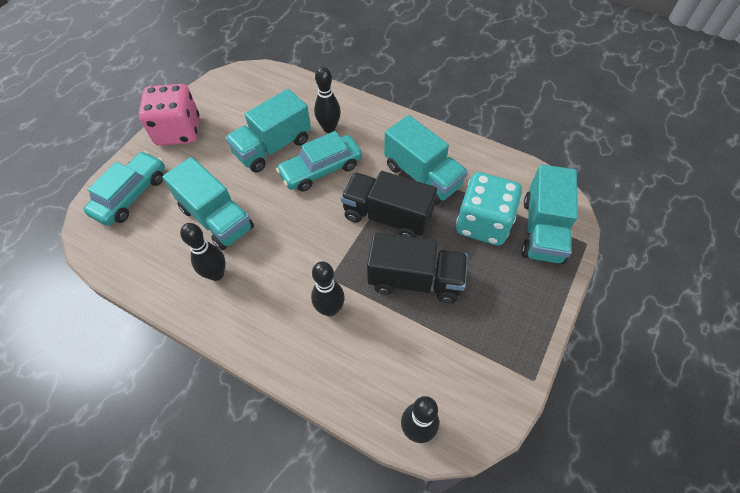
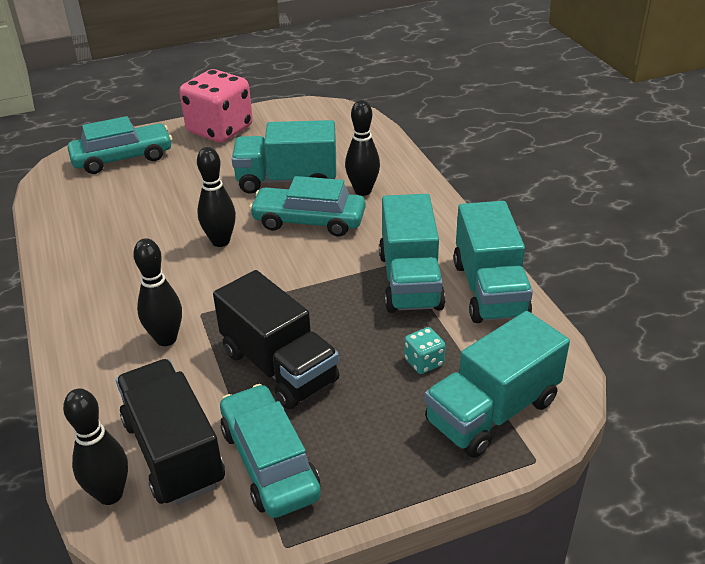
camera: 40 degrees right, 20 degrees down
turquoise truck [162,157,254,250] -> turquoise truck moved to [453,201,533,323]
black bowling pin [180,223,226,281] -> black bowling pin moved to [197,147,236,247]
black truck [341,171,437,238] -> black truck moved to [116,359,225,505]
turquoise dice [456,172,522,246] -> turquoise dice [404,327,446,374], size x0.42
none -> turquoise car [220,384,321,518]

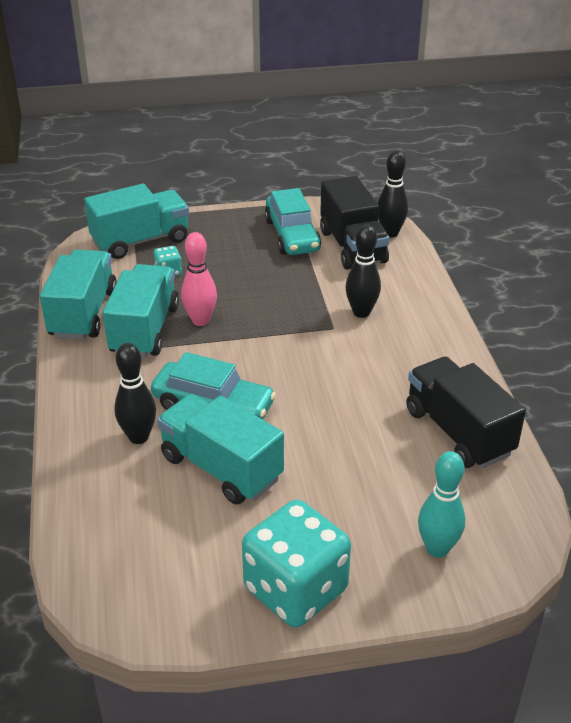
camera: 170 degrees left, 0 degrees up
turquoise car [68,116,172,174] -> turquoise bowling pin [418,451,465,558]
pink dice [179,69,253,143] -> turquoise dice [242,500,351,628]
black bowling pin [197,147,236,247] -> none
black truck [213,270,339,410] -> black truck moved to [406,357,526,468]
turquoise truck [232,120,336,194] -> turquoise truck turned 150 degrees counterclockwise [157,394,284,505]
none -> pink bowling pin [181,232,217,326]

